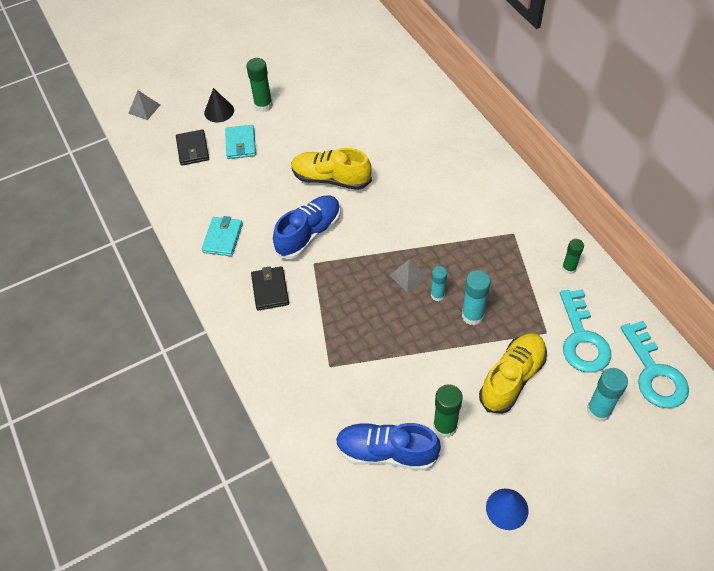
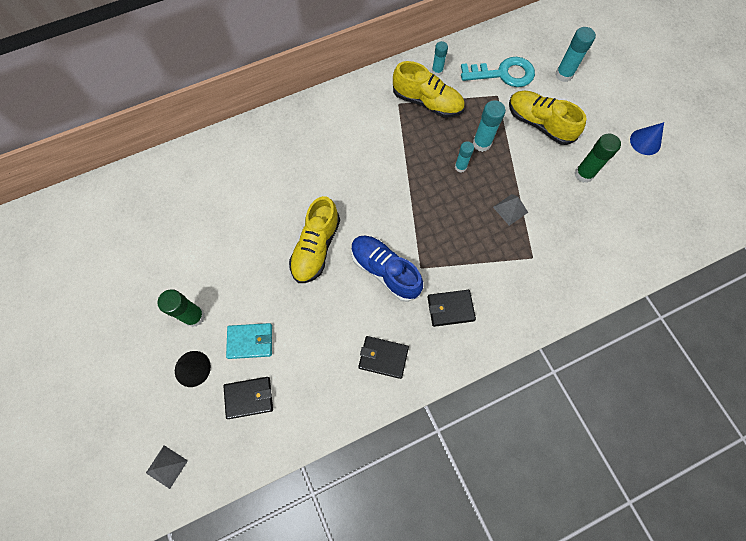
camera: 90 degrees left, 15 degrees up
turquoise wallet [202,216,243,256] -> black wallet [358,336,409,379]
blue shoe [336,423,441,471] -> none
grey pyramid [390,259,428,293] -> grey pyramid moved to [493,194,528,226]
green glue stick [562,239,584,274] -> turquoise glue stick [432,41,448,76]
turquoise key [621,321,689,409] -> none
none -> yellow shoe [393,61,465,117]

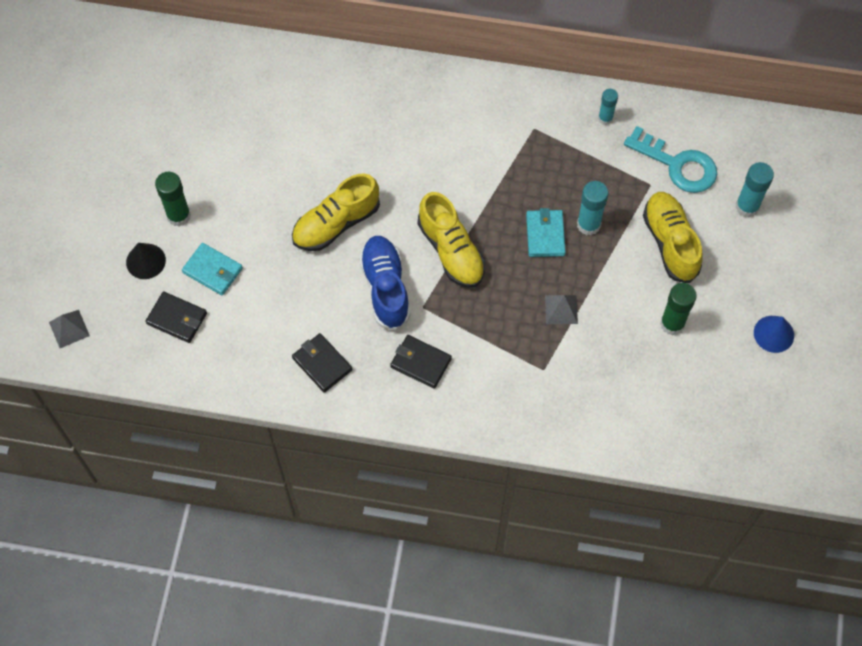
camera: 35 degrees right, 5 degrees down
yellow shoe [393,61,465,117] -> yellow shoe moved to [418,192,485,288]
turquoise glue stick [455,141,474,173] -> turquoise wallet [526,208,566,257]

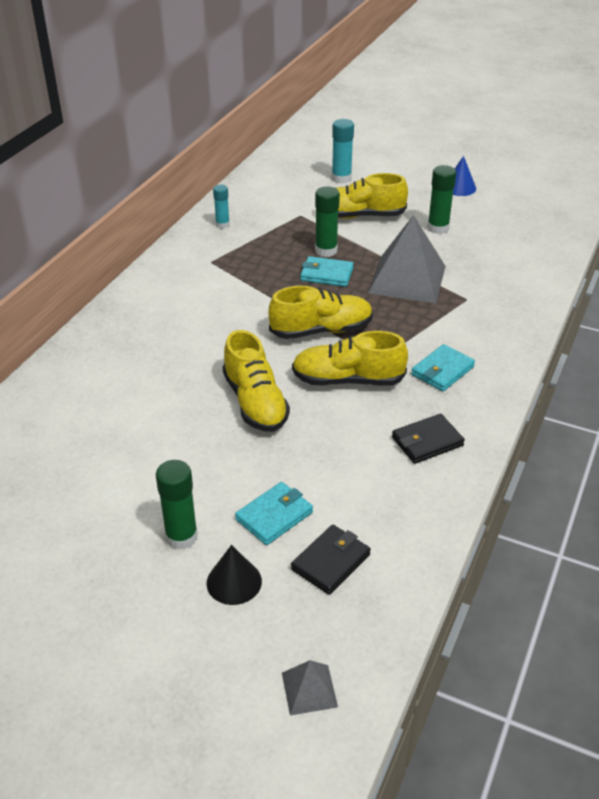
camera: 75 degrees left, 25 degrees down
blue shoe [359,236,410,330] -> yellow shoe [292,331,408,386]
black wallet [390,335,452,389] -> turquoise wallet [411,344,475,392]
grey pyramid [545,295,578,324] -> grey pyramid [368,215,446,303], size x2.23
turquoise glue stick [577,181,608,235] -> green glue stick [315,186,340,257]
turquoise key [624,126,717,193] -> none

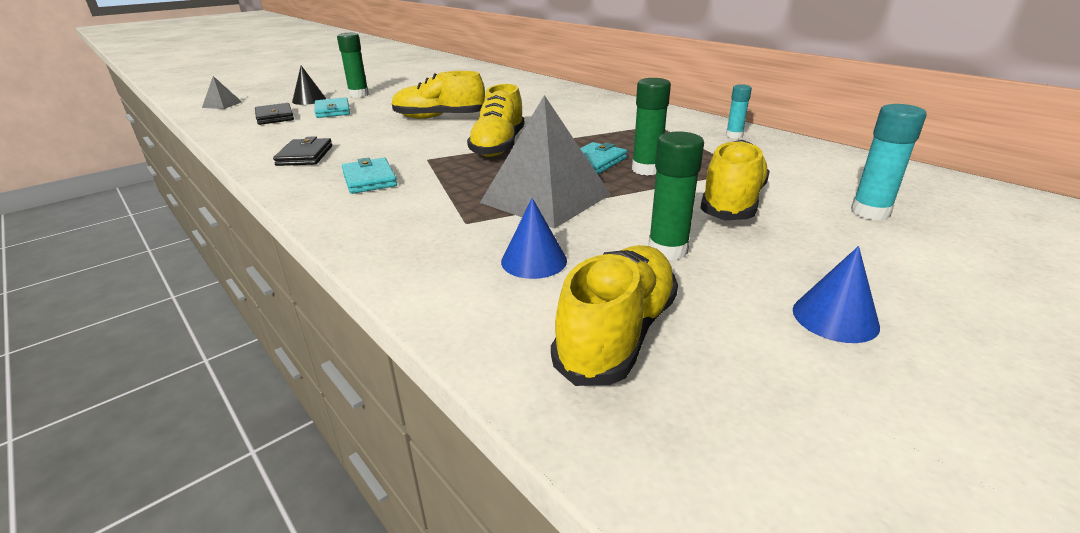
camera: 115 degrees right, 10 degrees down
yellow shoe [292,331,408,386] -> yellow shoe moved to [551,245,678,386]
none -> blue cone [501,198,567,279]

